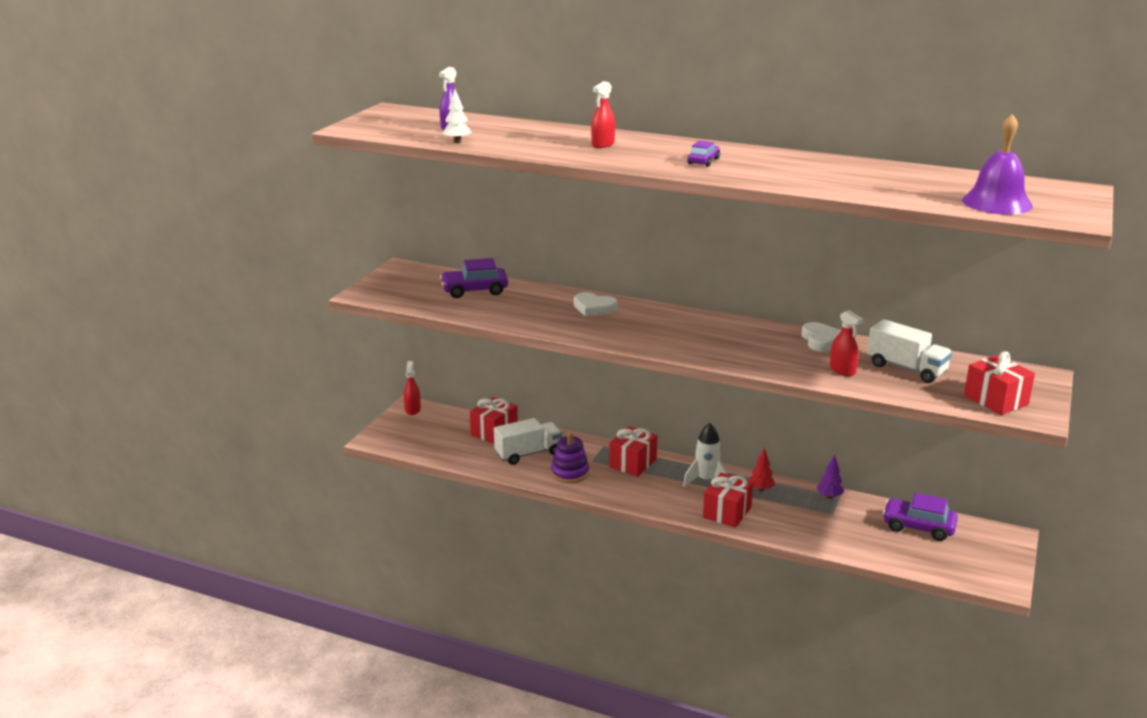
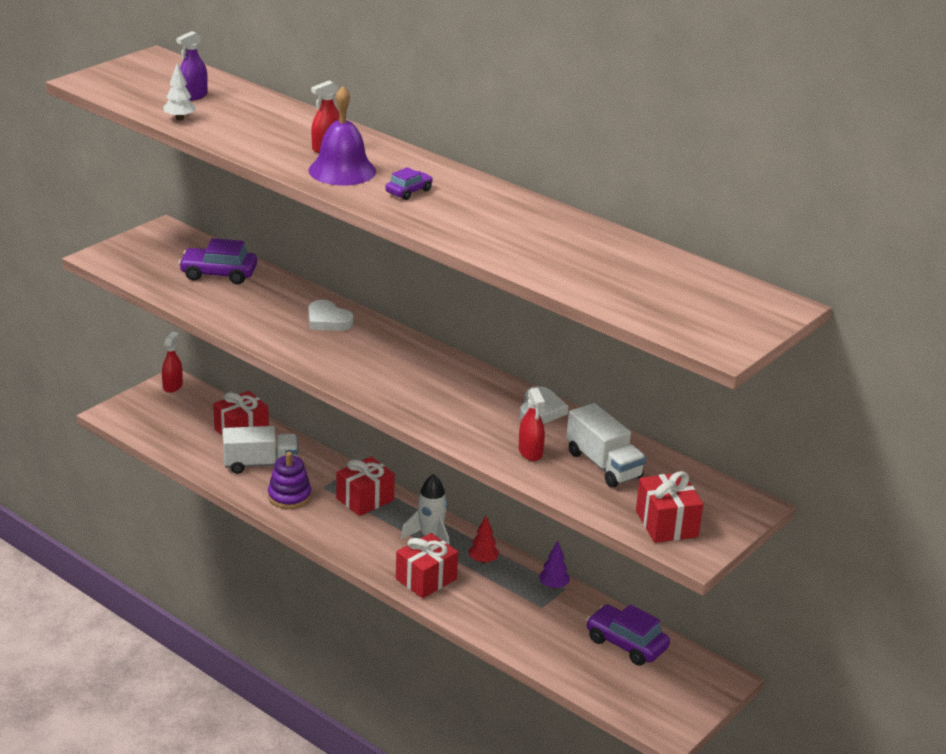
camera: 15 degrees right, 5 degrees up
purple bell [962,114,1033,214] -> purple bell moved to [309,86,376,186]

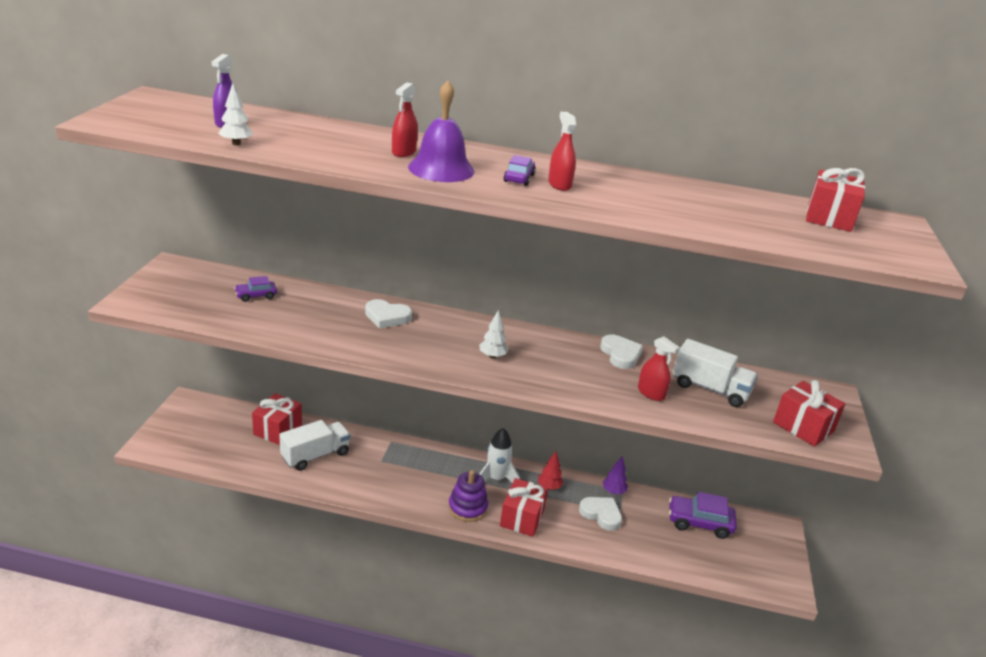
camera: 30 degrees left, 0 degrees up
red spray bottle [162,332,183,393] -> red spray bottle moved to [548,112,577,191]
purple car [179,238,257,284] -> purple car [234,276,277,302], size x0.57
purple stacking toy [268,452,311,509] -> purple stacking toy moved to [448,470,488,522]
red gift [336,457,395,516] -> red gift moved to [806,168,865,232]
none -> white tree [479,310,509,359]
none -> white heart [579,497,622,531]

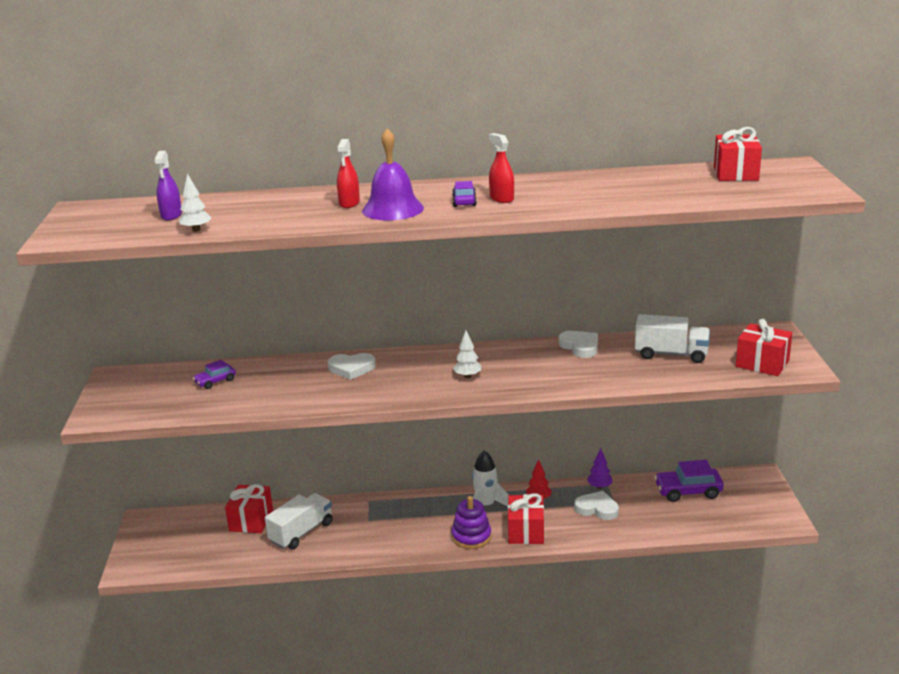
camera: 10 degrees left, 5 degrees down
red spray bottle [638,336,680,401] -> none

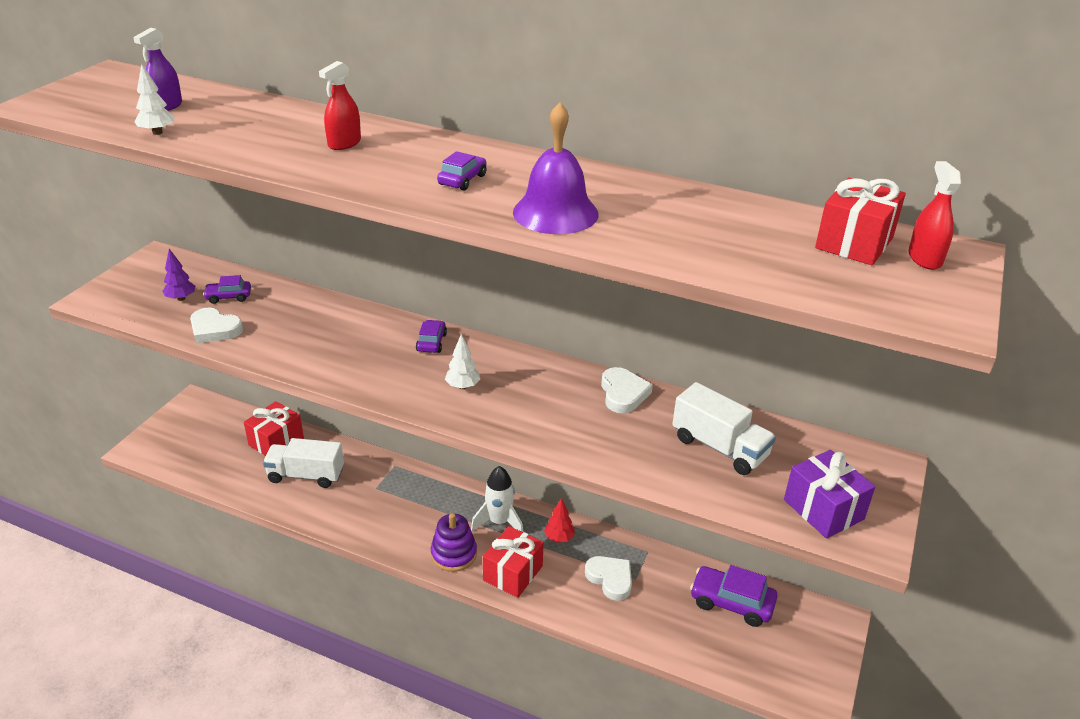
camera: 25 degrees right, 10 degrees up
white truck [265,493,333,549] -> white truck turned 150 degrees counterclockwise [263,438,344,488]
white heart [328,353,376,380] -> white heart moved to [190,307,243,343]
purple bell [362,128,424,221] -> purple bell moved to [513,102,599,234]
red spray bottle [489,133,514,203] -> red spray bottle moved to [908,161,961,270]
purple tree [587,448,613,489] -> purple tree moved to [163,249,195,301]
red gift [736,319,792,376] -> purple gift [784,450,875,538]
none -> purple car [416,320,447,353]

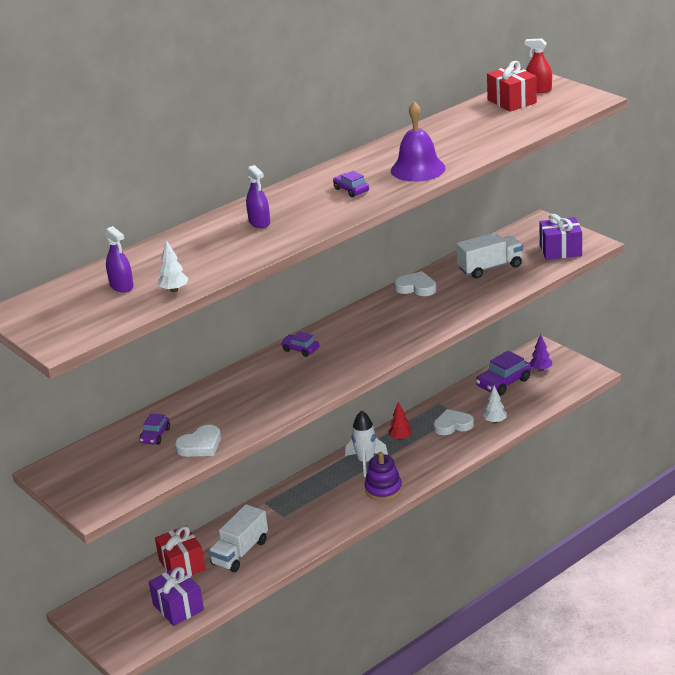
camera: 60 degrees left, 5 degrees down
purple tree [163,249,195,301] -> purple tree moved to [530,334,552,371]
red spray bottle [319,61,361,150] -> purple spray bottle [246,165,270,228]
white tree [445,334,480,389] -> white tree moved to [483,386,507,424]
red gift [483,526,544,598] -> none
none -> purple gift [149,566,204,626]

